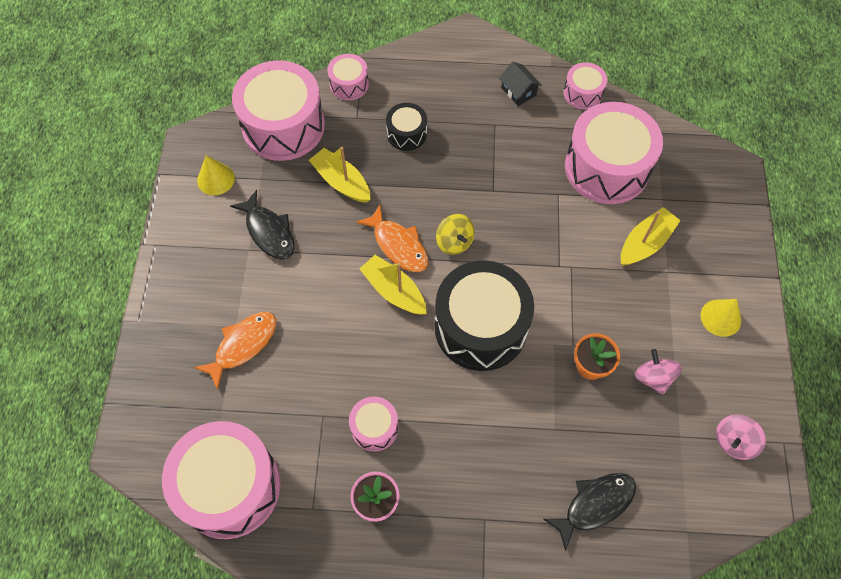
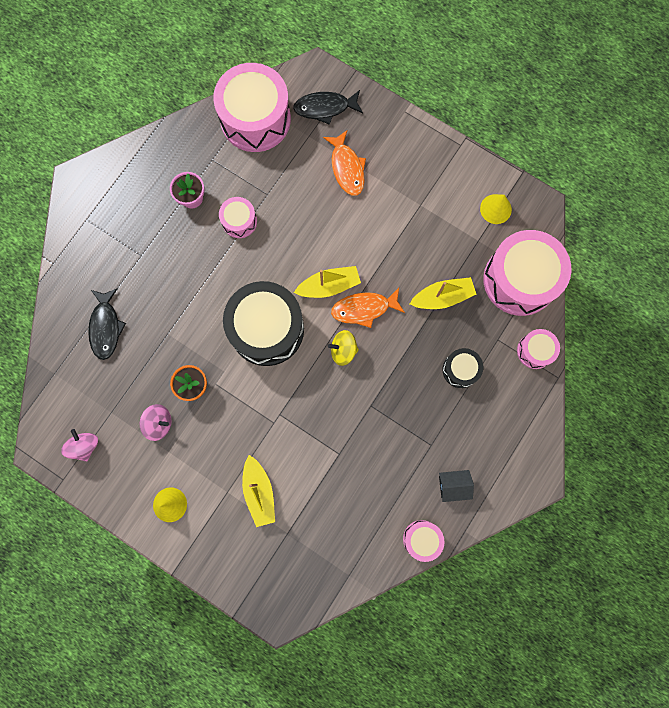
camera: 120 degrees right, 15 degrees up
black fish [230,190,295,260] -> black fish moved to [293,90,363,125]
pink drum [565,102,663,204] -> none

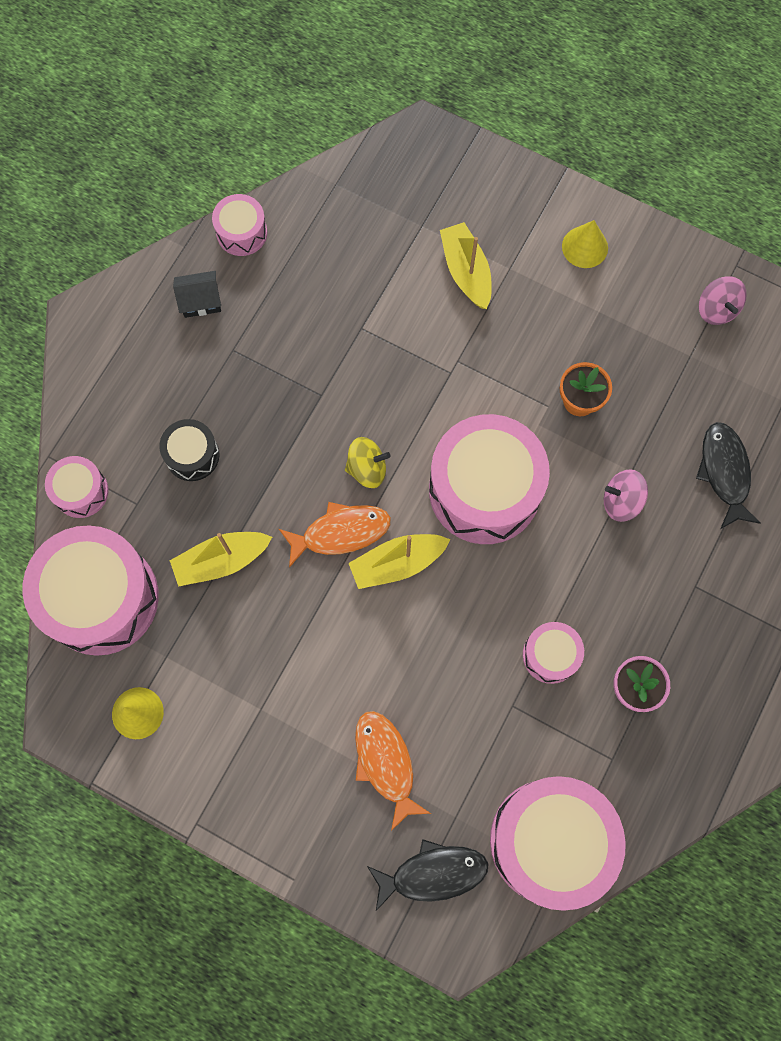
camera: 175 degrees right, 5 degrees down
pink spinning top [140,404,171,441] -> pink spinning top moved to [604,469,648,522]
black drum [223,281,304,366] -> pink drum [429,414,550,544]

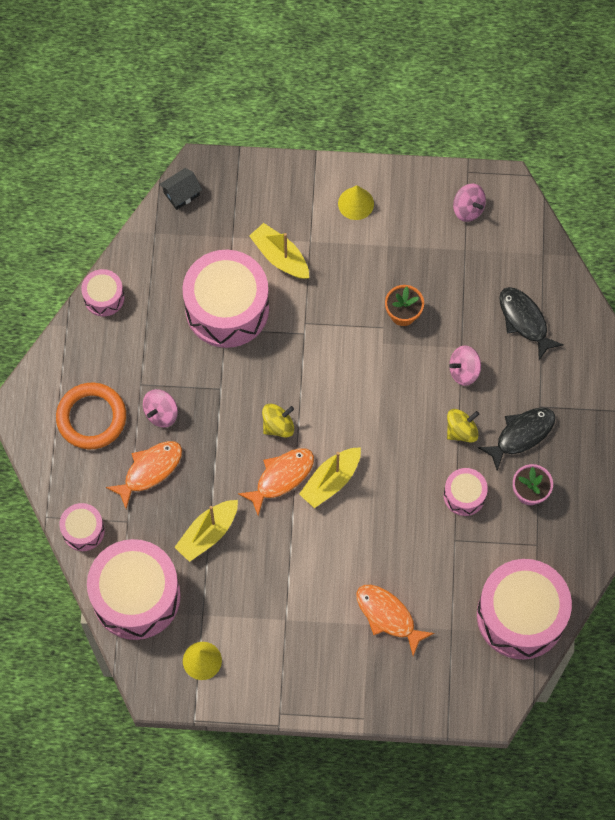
camera: 25 degrees left, 5 degrees down
black drum [159,419,219,481] -> orange fish [106,441,182,509]
black house [173,271,221,318] -> black house moved to [159,168,202,210]
black fish [367,839,489,911] -> black fish moved to [478,407,555,471]
pink drum [429,414,550,544] -> pink drum moved to [182,250,269,348]
none -> orange ring [56,383,126,449]
none -> pink spinning top [143,389,178,427]
none -> yellow spinning top [447,409,479,442]

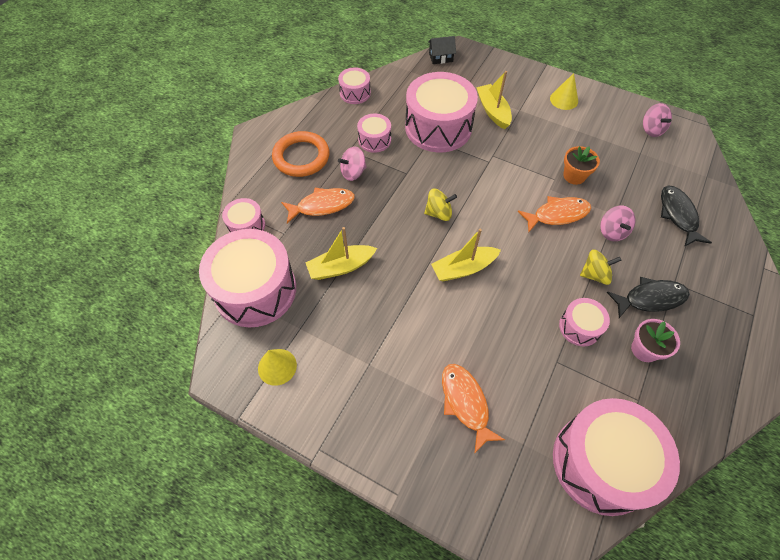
camera: 25 degrees right, 10 degrees down
orange fish [238,448,314,516] -> orange fish moved to [518,196,591,232]
pink spinning top [449,346,481,386] -> pink spinning top turned 105 degrees counterclockwise [600,205,636,241]
none -> pink drum [357,113,391,153]

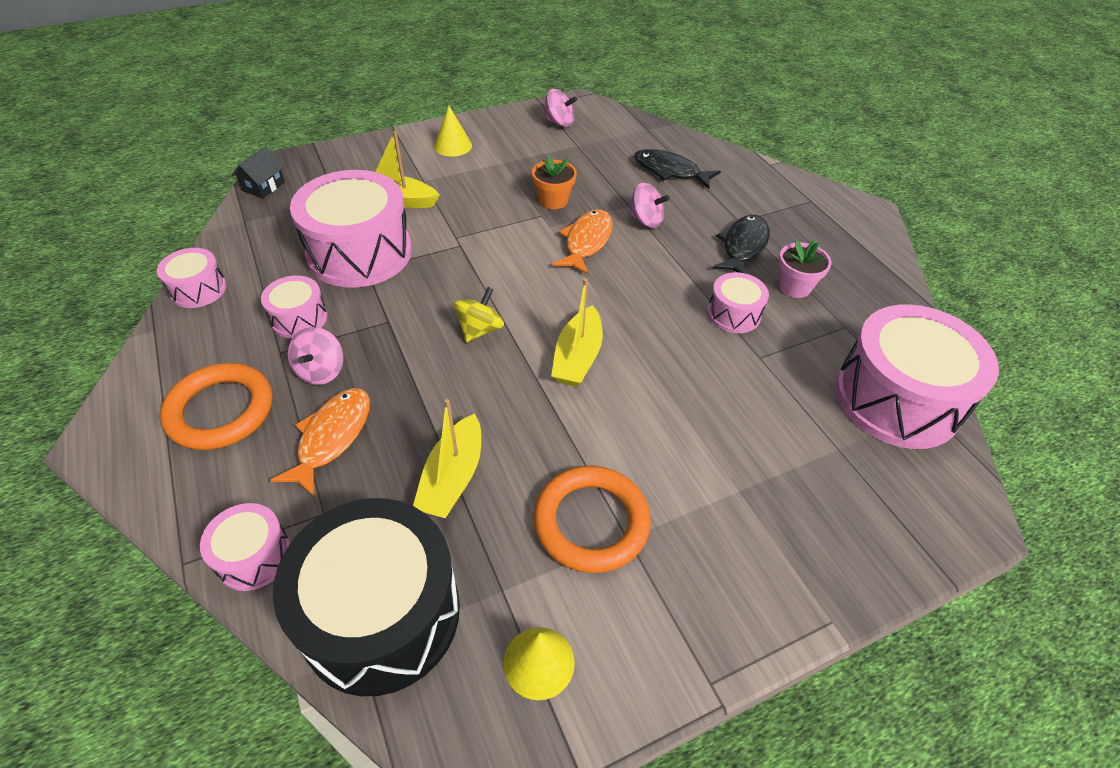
camera: 55 degrees left, 10 degrees down
pink drum [199,229,296,327] -> black drum [273,498,460,696]
orange fish [442,364,505,454] -> none
yellow spinning top [580,249,622,285] -> none
none -> orange ring [533,466,651,573]

